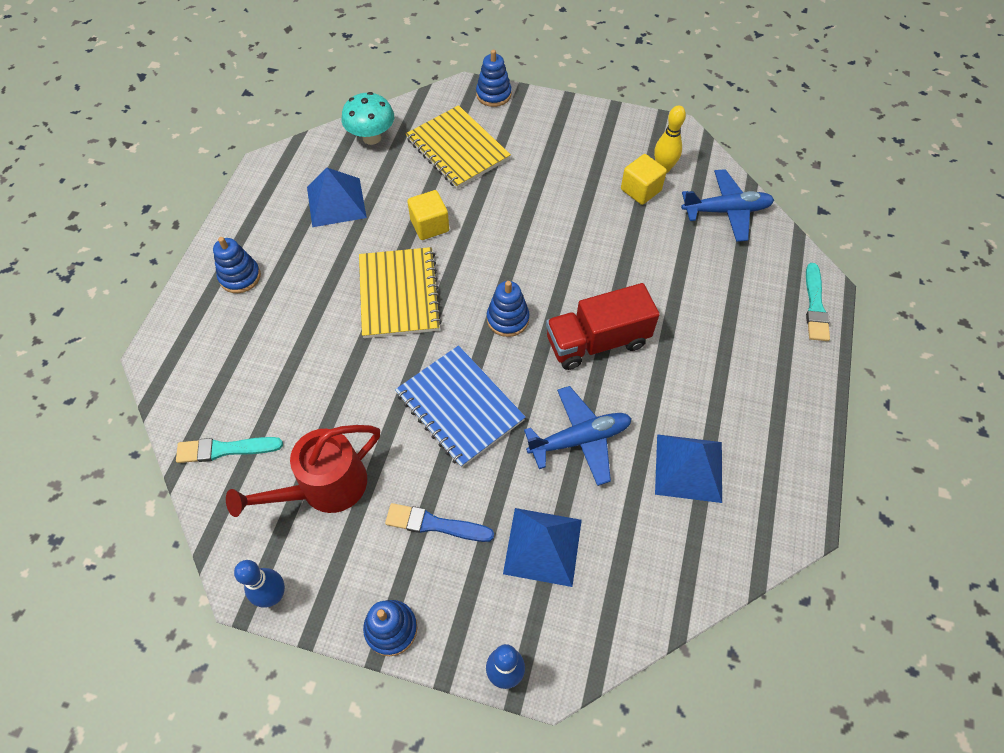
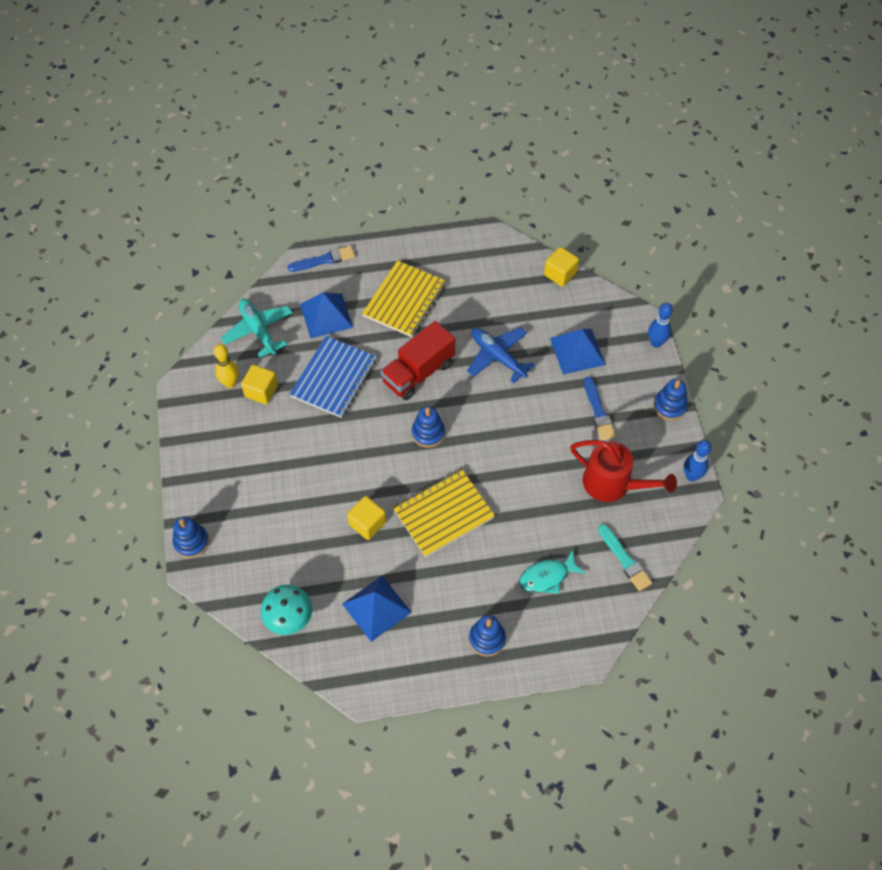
camera: 115 degrees left, 0 degrees up
blue notebook [395,345,526,468] -> blue notebook moved to [289,336,377,418]
yellow notebook [406,105,511,189] -> yellow notebook moved to [362,260,446,337]
red truck [546,283,660,370] -> red truck turned 90 degrees clockwise [381,321,455,400]
blue pyramid [655,434,722,503] -> blue pyramid moved to [300,293,353,338]
blue plane [681,169,774,242] -> turquoise plane [221,299,292,358]
turquoise brush [806,263,830,341] -> blue brush [288,246,355,272]
none -> turquoise fish [519,550,585,594]
none -> yellow cube [544,247,579,287]

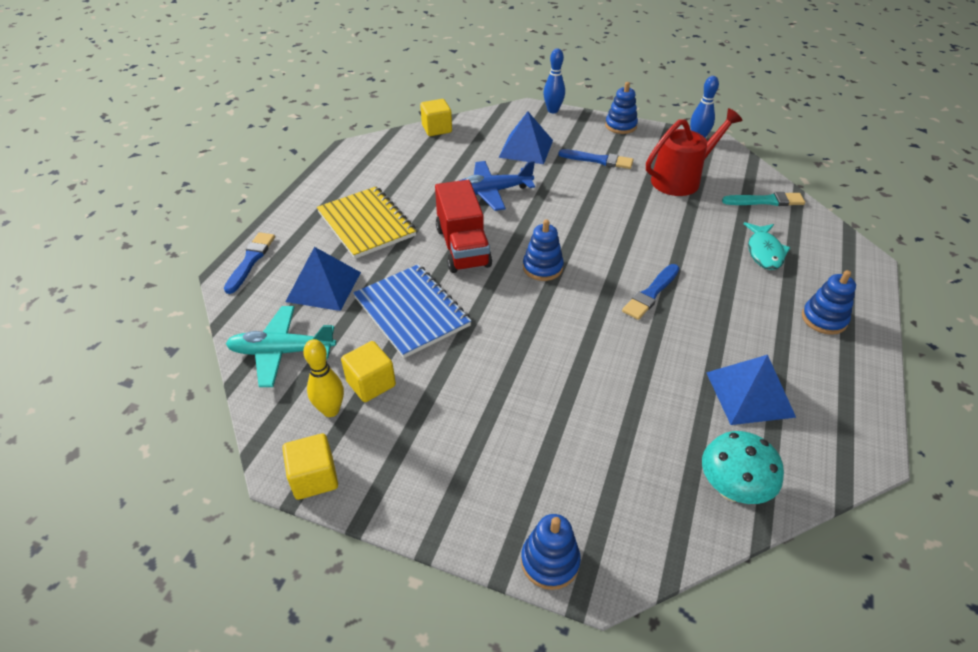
camera: 60 degrees left, 15 degrees down
yellow cube [347,496,386,540] -> yellow cube moved to [282,433,338,500]
yellow notebook [393,469,495,557] -> blue brush [622,264,679,320]

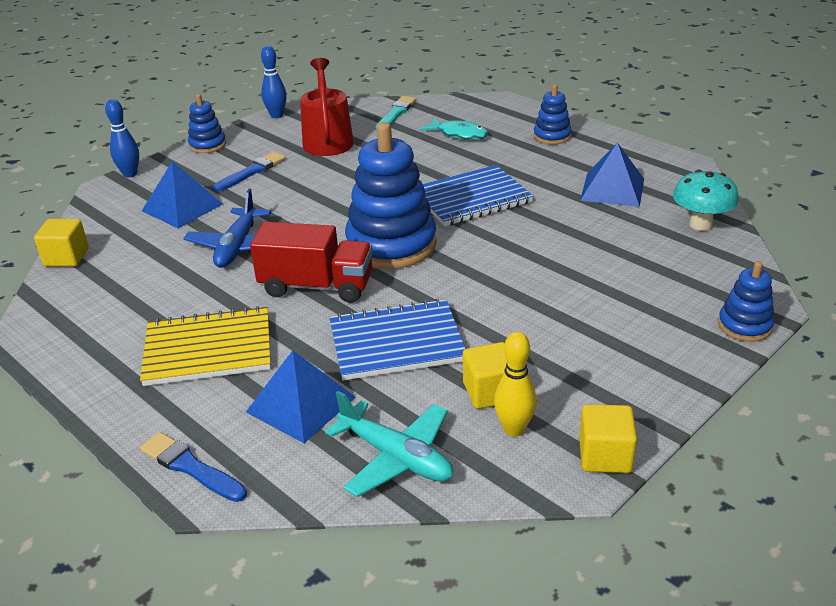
camera: 65 degrees left, 10 degrees down
turquoise plane [226,306,336,387] -> turquoise plane turned 75 degrees counterclockwise [325,391,453,497]
blue stacking toy [523,219,564,281] -> blue stacking toy [345,122,437,269], size x2.00
blue brush [622,264,679,320] -> blue notebook [423,165,533,226]

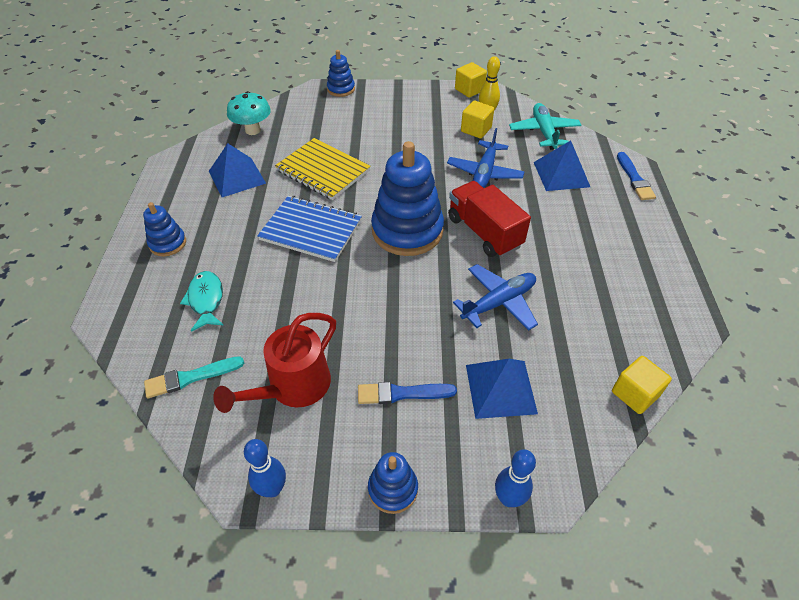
camera: 135 degrees left, 15 degrees up
yellow notebook [140,306,271,386] -> yellow notebook moved to [275,138,371,200]
blue notebook [329,299,466,380] -> blue plane [447,128,524,188]

